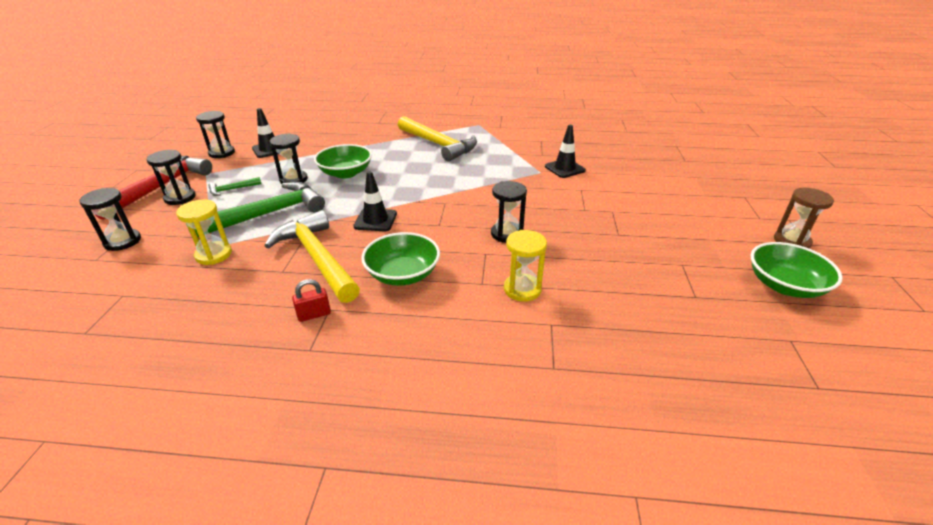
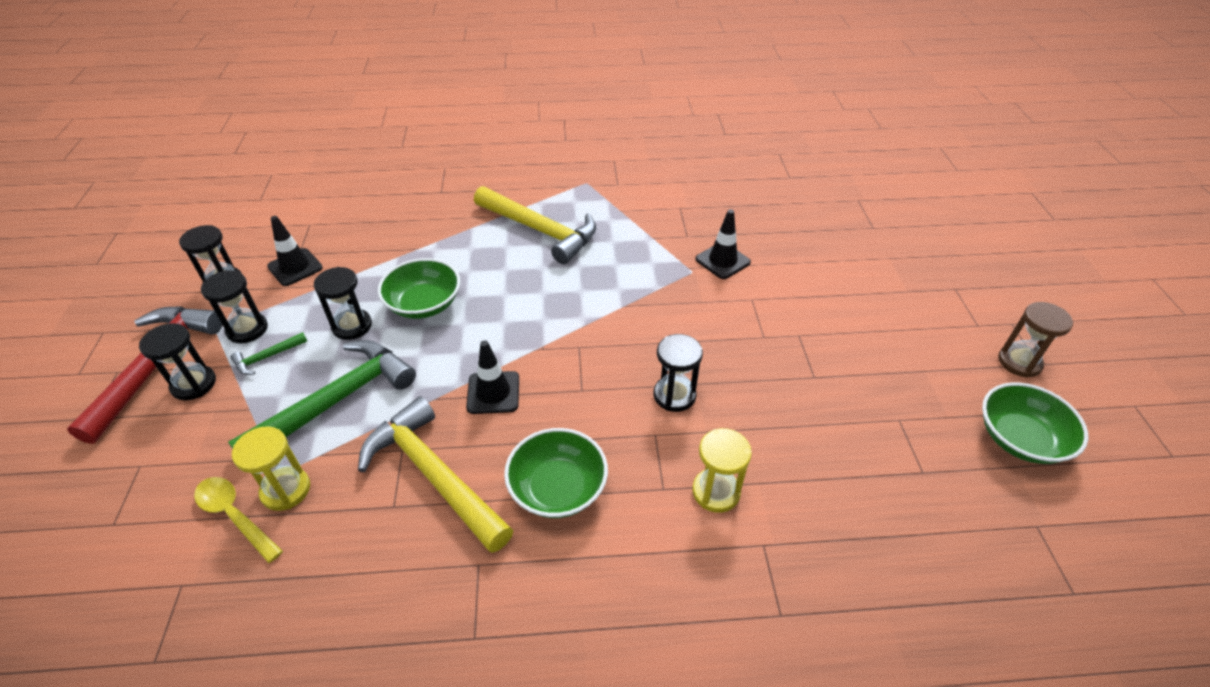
camera: 10 degrees left, 10 degrees up
black hourglass [79,188,141,251] -> black hourglass moved to [201,270,268,343]
red padlock [292,279,331,322] -> none
none -> yellow spoon [194,477,283,563]

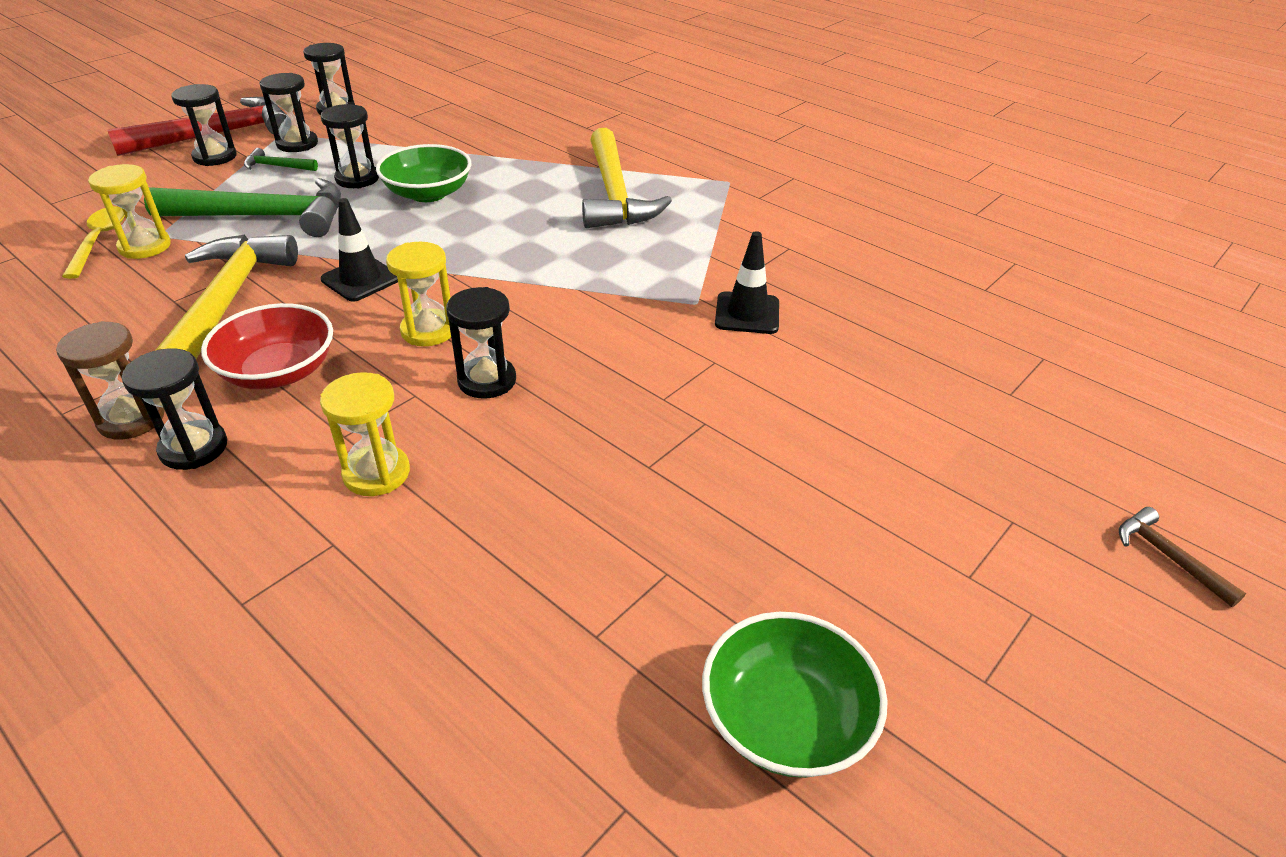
camera: 45 degrees right, 5 degrees down
black traffic cone [267,216,323,286] -> none
green bowl [504,428,608,518] -> red bowl [201,303,333,389]
brown hourglass [998,302,1073,378] -> brown hourglass moved to [56,321,165,440]
none -> black hourglass [122,348,227,470]
none -> yellow hourglass [386,242,451,346]
none -> brown hammer [1119,507,1246,607]

